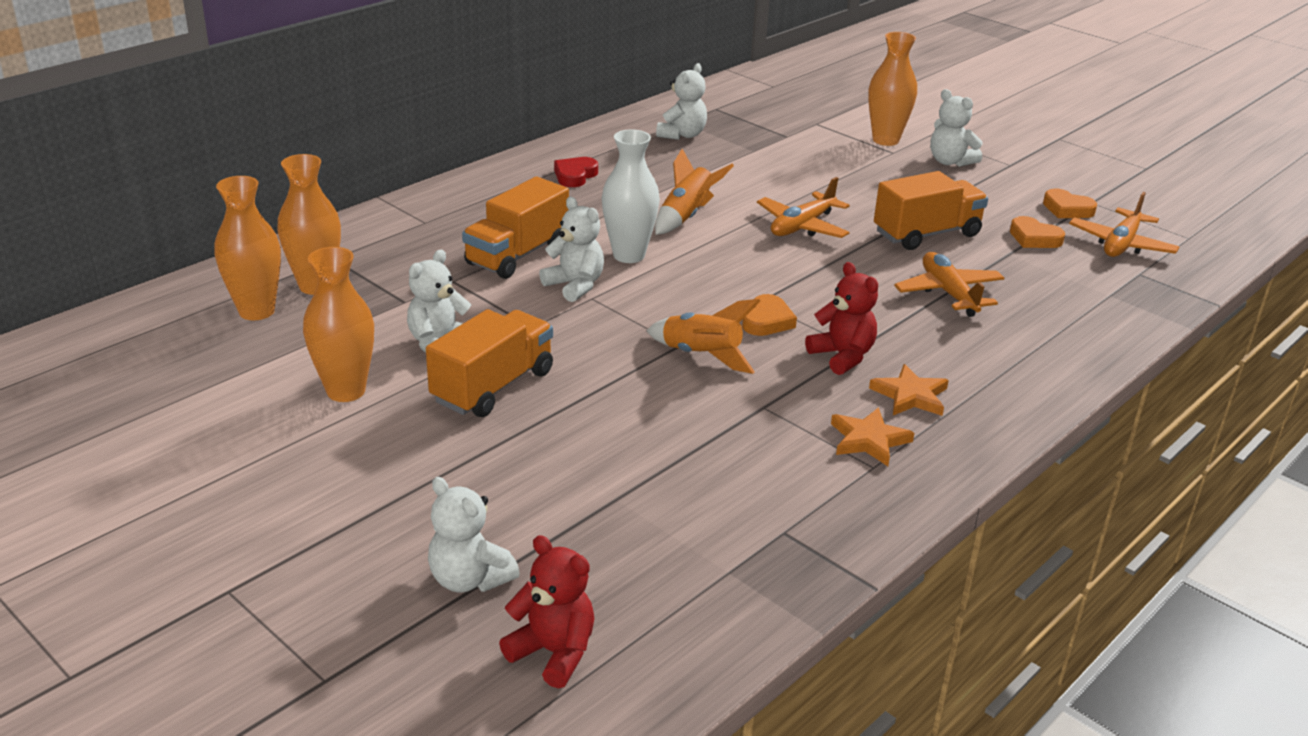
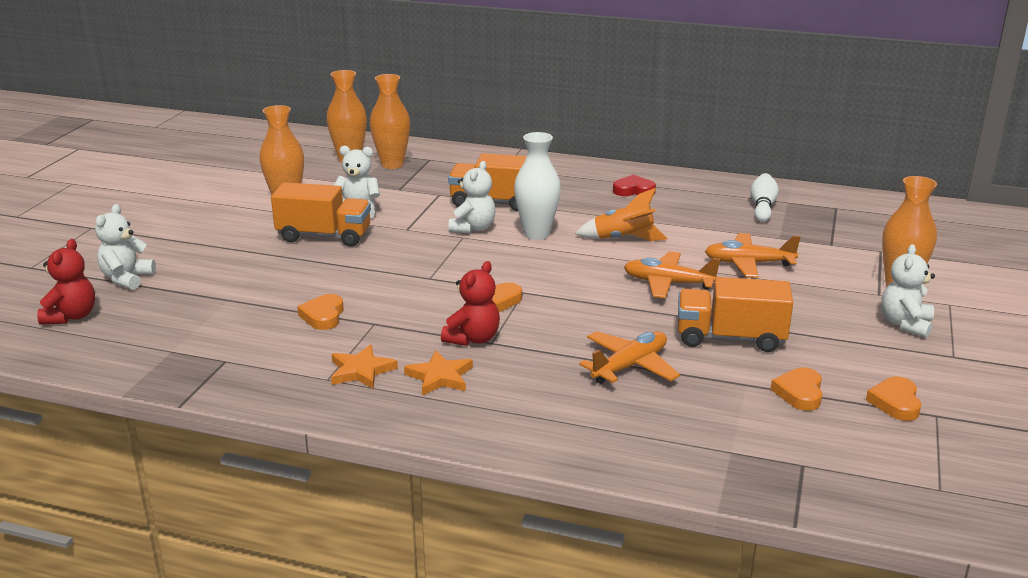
camera: 65 degrees right, 5 degrees down
orange rocket [646,299,760,374] -> none
white teddy bear [656,63,707,140] -> white bowling pin [750,173,779,222]
orange truck [874,171,988,250] -> orange truck turned 150 degrees clockwise [678,277,793,352]
orange plane [1069,192,1180,257] -> orange plane moved to [705,233,801,278]
none -> orange heart [297,294,344,330]

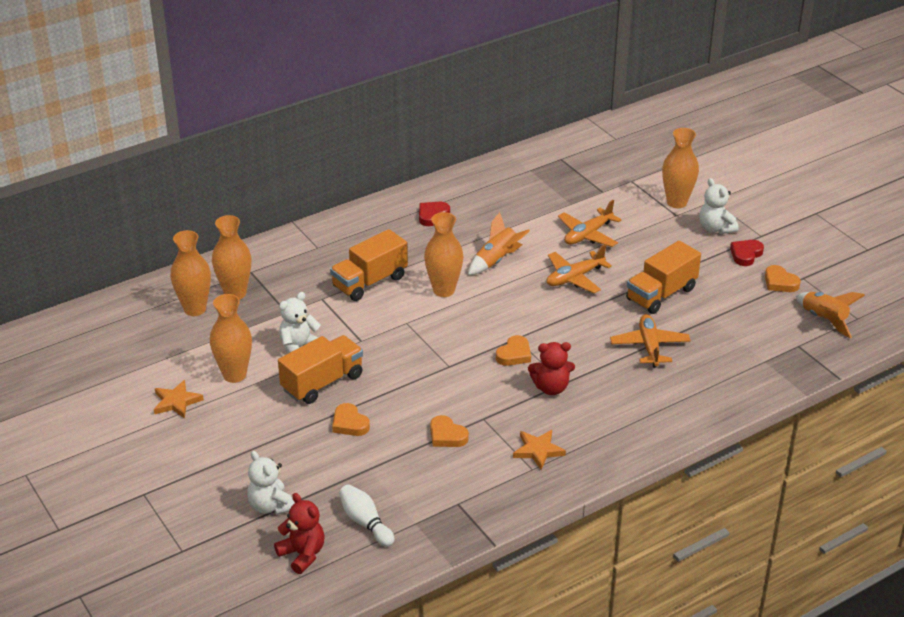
camera: 50 degrees left, 10 degrees up
orange star [404,350,473,396] -> orange star moved to [154,380,204,419]
red teddy bear [441,261,500,346] -> red teddy bear turned 105 degrees clockwise [528,342,575,395]
white teddy bear [449,161,496,233] -> none
white vase [514,132,561,240] -> orange vase [424,212,464,297]
white bowling pin [750,173,779,222] -> white bowling pin moved to [339,484,394,547]
orange heart [771,367,822,411] -> orange heart moved to [332,403,370,436]
none -> red heart [730,240,764,266]
none -> orange rocket [796,292,865,338]

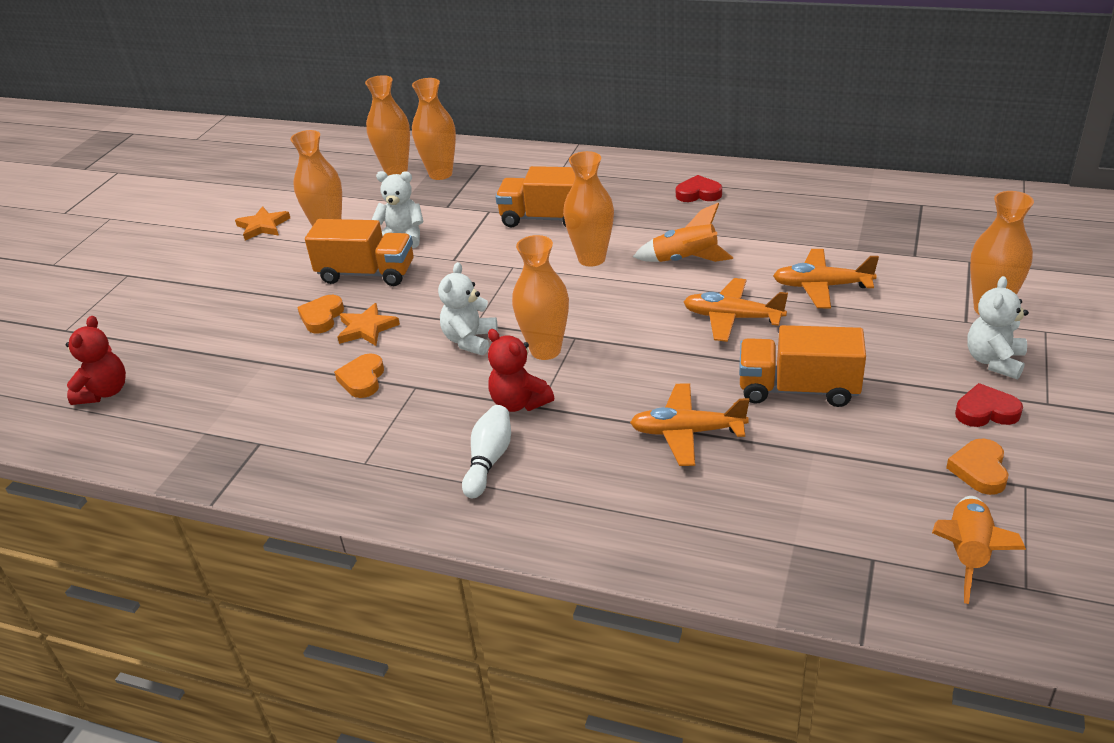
camera: 55 degrees right, 0 degrees up
white teddy bear [247,451,295,515] -> white teddy bear moved to [438,262,498,355]
white bowling pin [339,484,394,547] -> white bowling pin moved to [462,405,511,498]
orange heart [496,335,531,366] -> orange vase [512,235,569,360]
orange star [513,430,566,470] -> orange star moved to [338,303,400,346]
orange plane [610,314,691,368] -> orange plane turned 135 degrees counterclockwise [630,383,749,466]

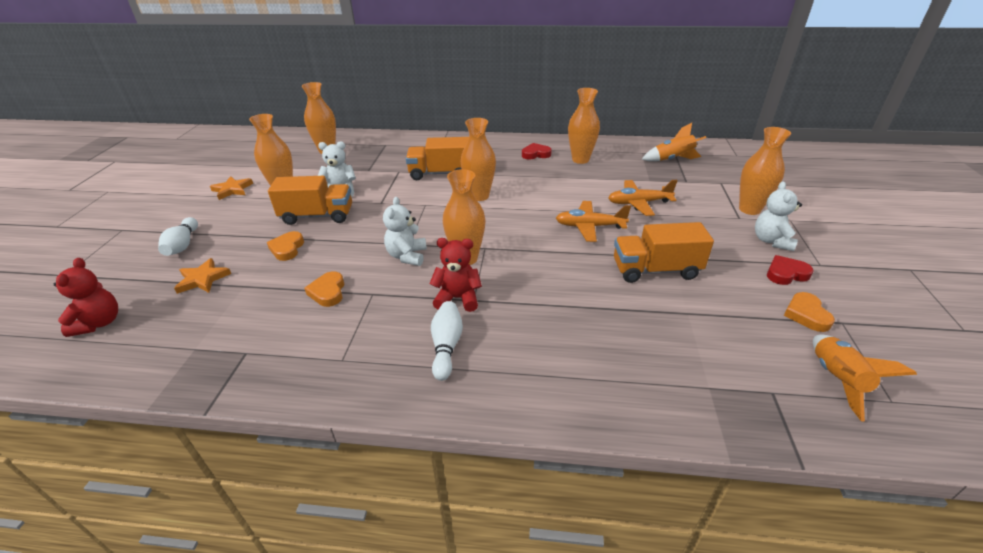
camera: 15 degrees left, 0 degrees up
orange star [338,303,400,346] -> orange star moved to [174,258,231,294]
orange vase [412,78,456,180] -> orange vase moved to [568,88,600,164]
red teddy bear [488,329,554,412] -> red teddy bear turned 150 degrees clockwise [430,238,482,312]
orange plane [630,383,749,466] -> none
orange rocket [633,203,733,262] -> orange rocket moved to [642,123,706,161]
none -> white bowling pin [158,217,198,256]

